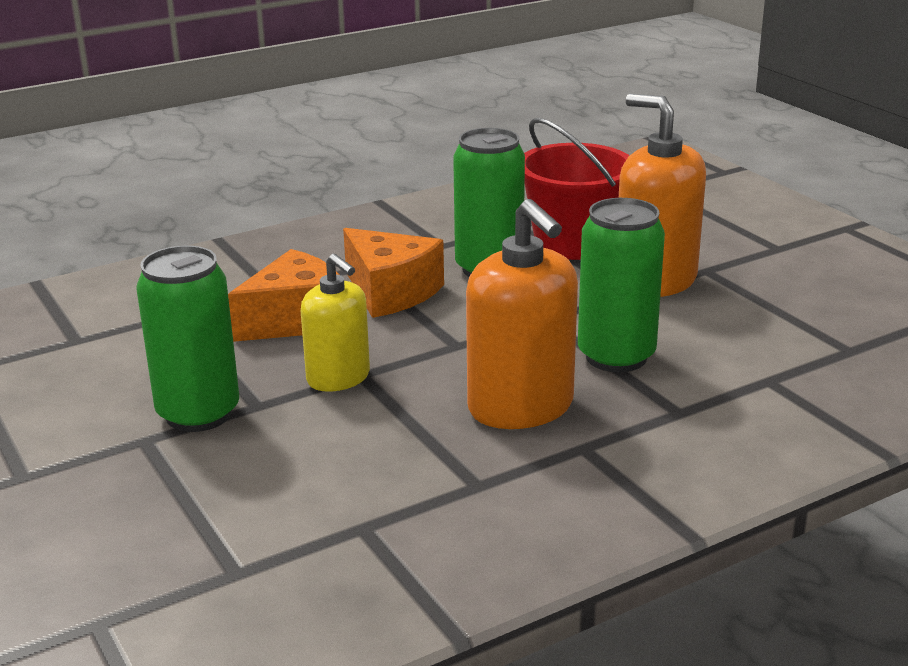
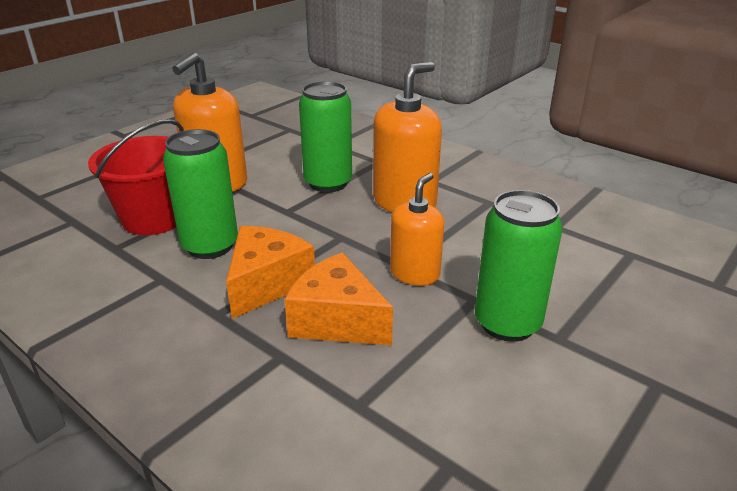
camera: 110 degrees left, 5 degrees up
yellow soap dispenser [301,254,370,392] -> orange soap dispenser [390,173,444,286]

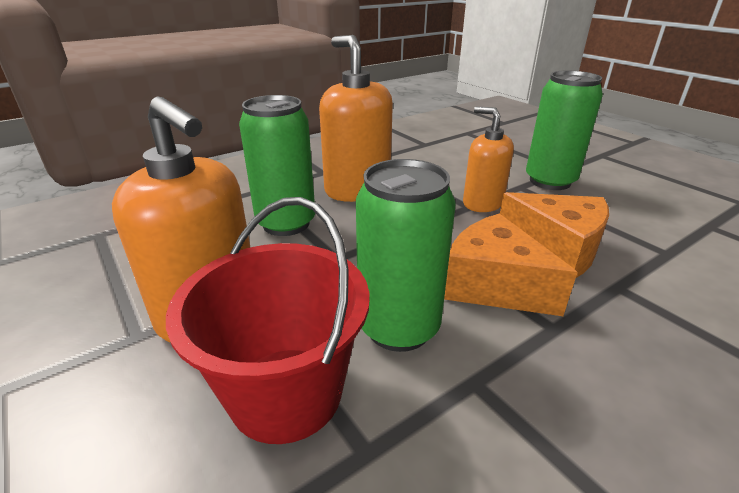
camera: 75 degrees left, 0 degrees up
orange cheese [284,253,393,345] -> orange cheese turned 105 degrees counterclockwise [500,192,609,278]

